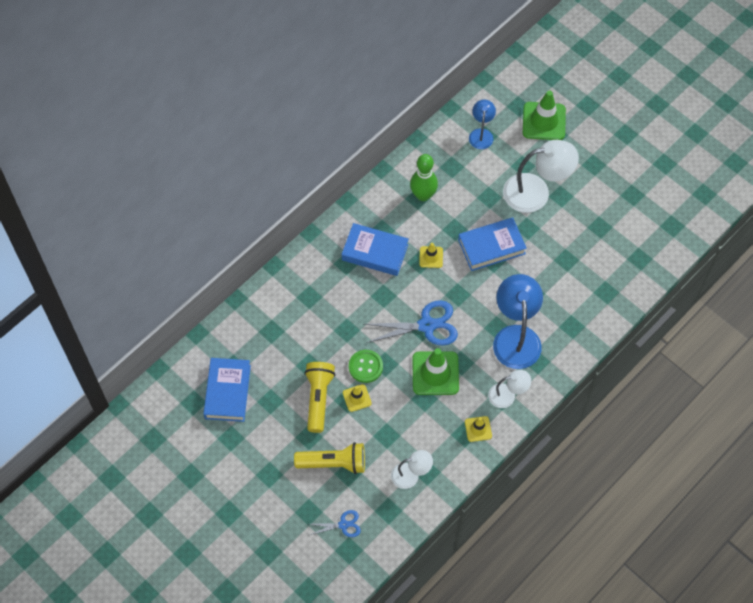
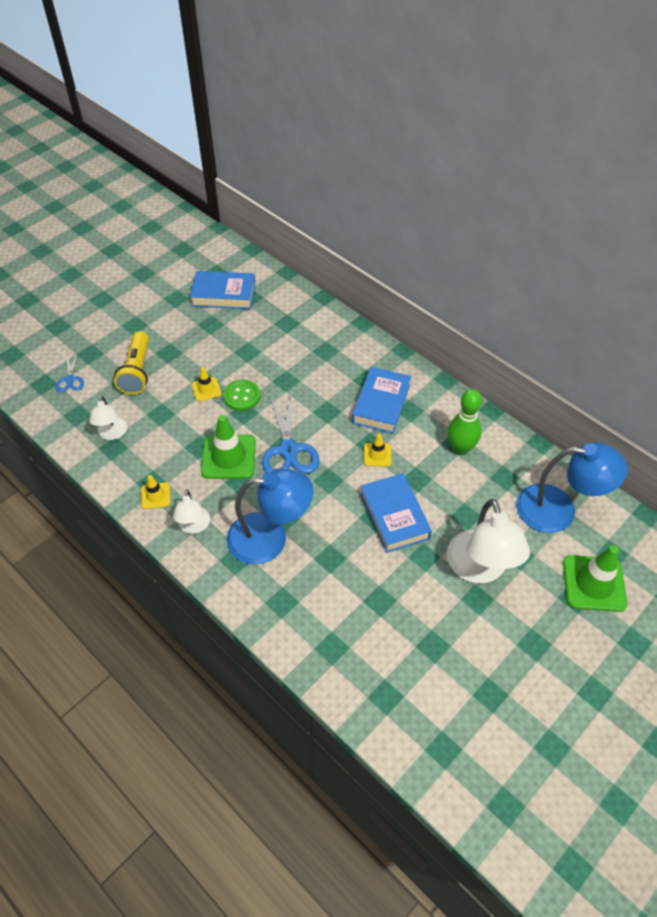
camera: 90 degrees right, 10 degrees down
yellow flashlight [305,362,335,433] -> none
blue lamp [469,100,496,149] -> blue lamp [516,442,628,533], size x1.83

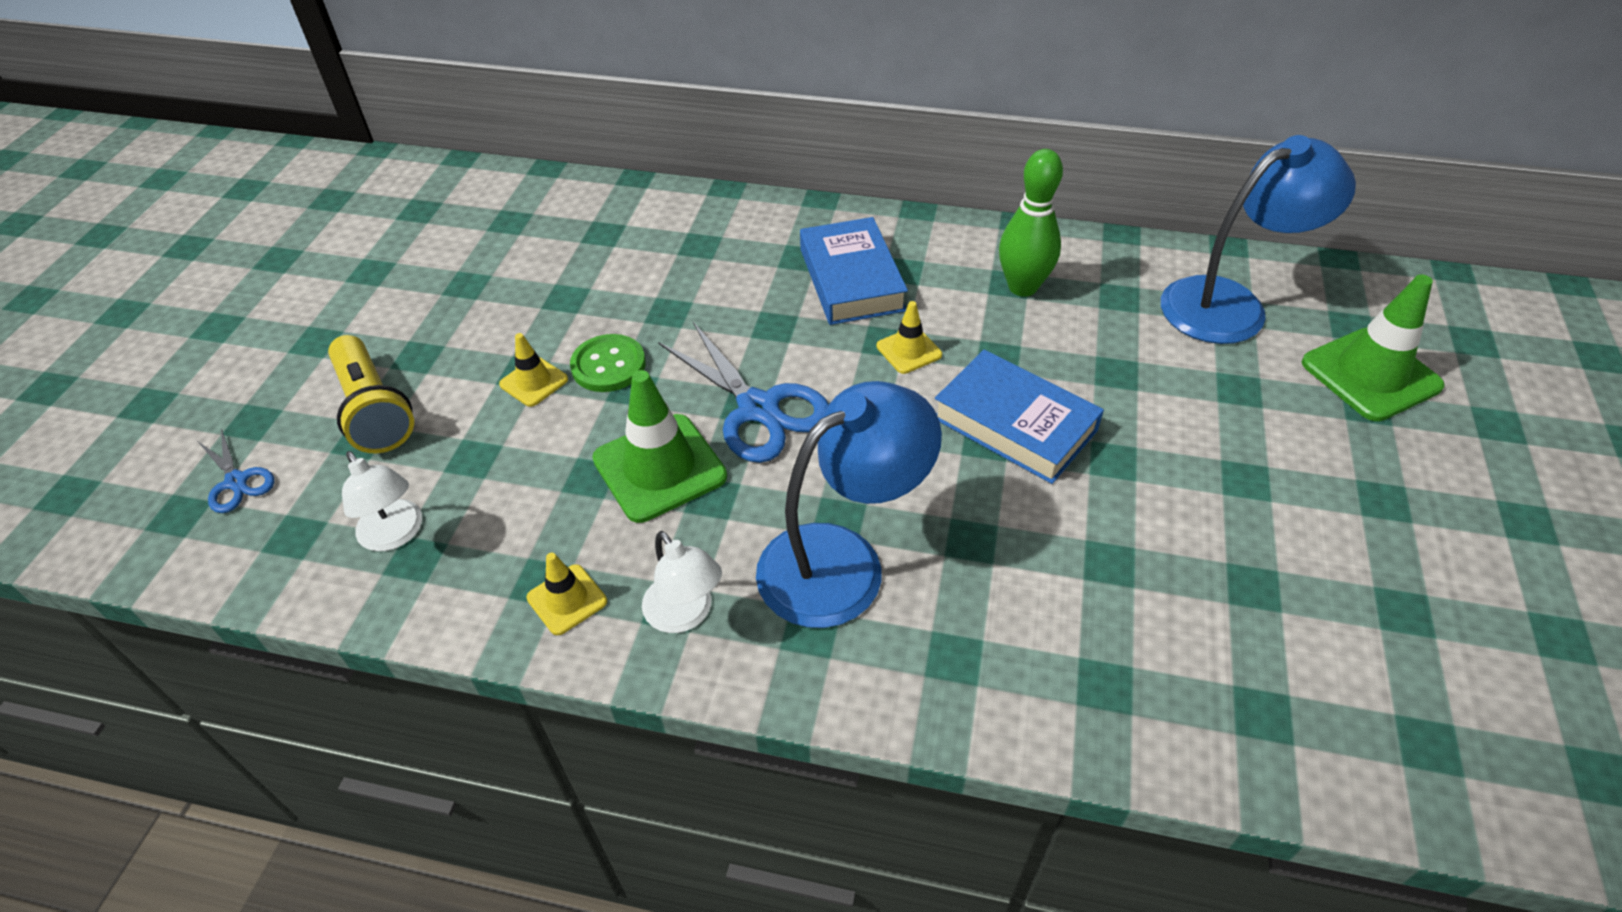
camera: 30 degrees left, 5 degrees down
blue book [190,271,255,309] -> none
white lamp [447,499,530,583] -> none

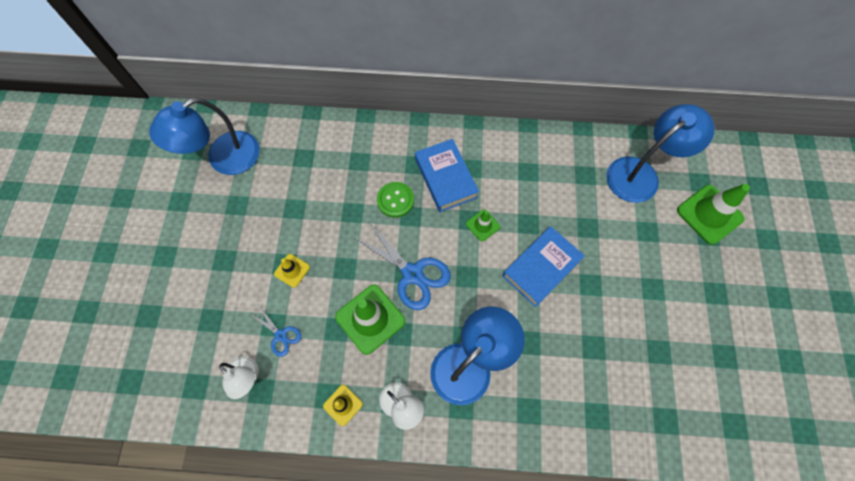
camera: 10 degrees left, 20 degrees up
blue scissors [198,429,274,513] -> blue scissors moved to [250,304,301,357]
yellow flashlight [328,335,414,454] -> none
green button [570,334,646,392] -> green button moved to [377,182,414,217]
yellow traffic cone [877,301,942,374] -> green traffic cone [466,209,500,242]
blue book [935,349,1104,484] -> blue book turned 75 degrees counterclockwise [502,226,585,307]
green bowling pin [999,149,1063,297] -> none
none -> blue lamp [149,98,260,175]

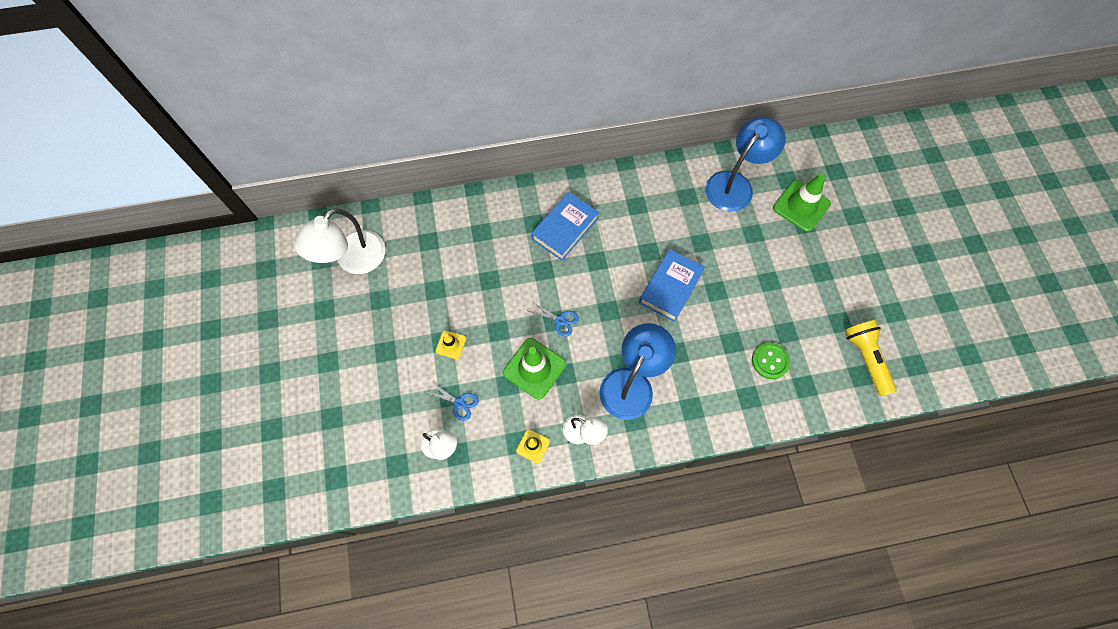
camera: 15 degrees left, 0 degrees up
blue lamp [149,98,260,175] -> white lamp [294,208,386,274]
blue scissors [353,221,451,310] -> blue scissors [526,301,579,336], size x0.53
green button [377,182,414,217] -> green button moved to [752,343,790,379]
blue book [415,139,479,212] -> blue book turned 75 degrees clockwise [531,192,599,261]
green traffic cone [466,209,500,242] -> none
none -> yellow flashlight [845,320,897,396]

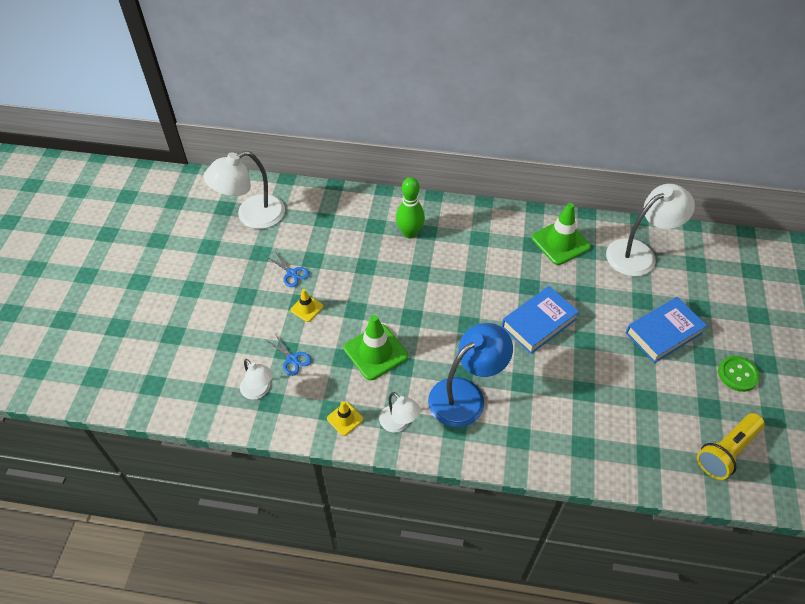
camera: 20 degrees right, 15 degrees down
blue scissors [526,301,579,336] -> blue scissors moved to [266,251,309,287]
blue book [531,192,599,261] -> blue book moved to [626,297,707,363]
blue lamp [706,117,786,212] -> white lamp [606,184,695,277]
green button [752,343,790,379] -> green button moved to [718,356,760,392]
green traffic cone [773,174,831,232] -> green traffic cone moved to [532,203,591,265]
yellow flashlight [845,320,897,396] -> yellow flashlight turned 135 degrees counterclockwise [697,413,765,480]
none -> green bowling pin [396,177,425,239]

